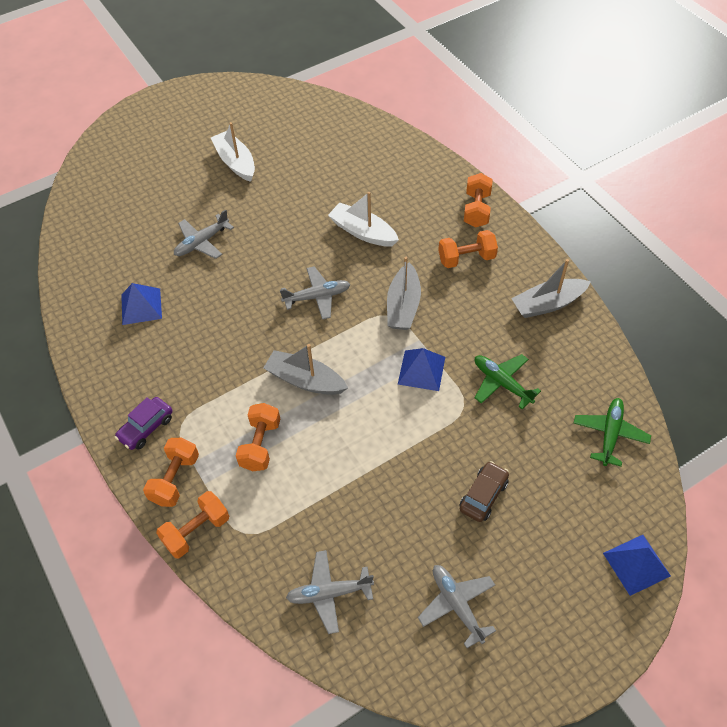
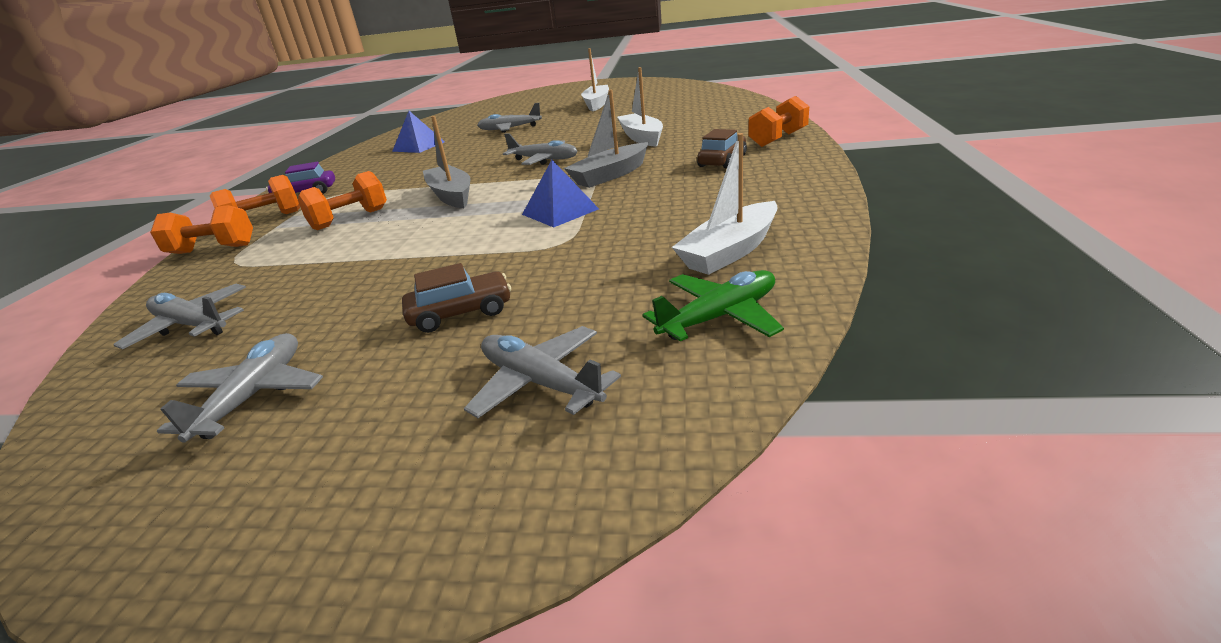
camera: 40 degrees right, 25 degrees down
orange dumbbell [438,230,498,268] -> brown car [697,129,747,169]
green plane [475,354,541,409] -> none
grey boat [511,259,591,318] -> none
blue pyramid [603,535,671,596] -> none
none -> grey plane [464,326,621,418]
none -> white boat [672,133,778,275]

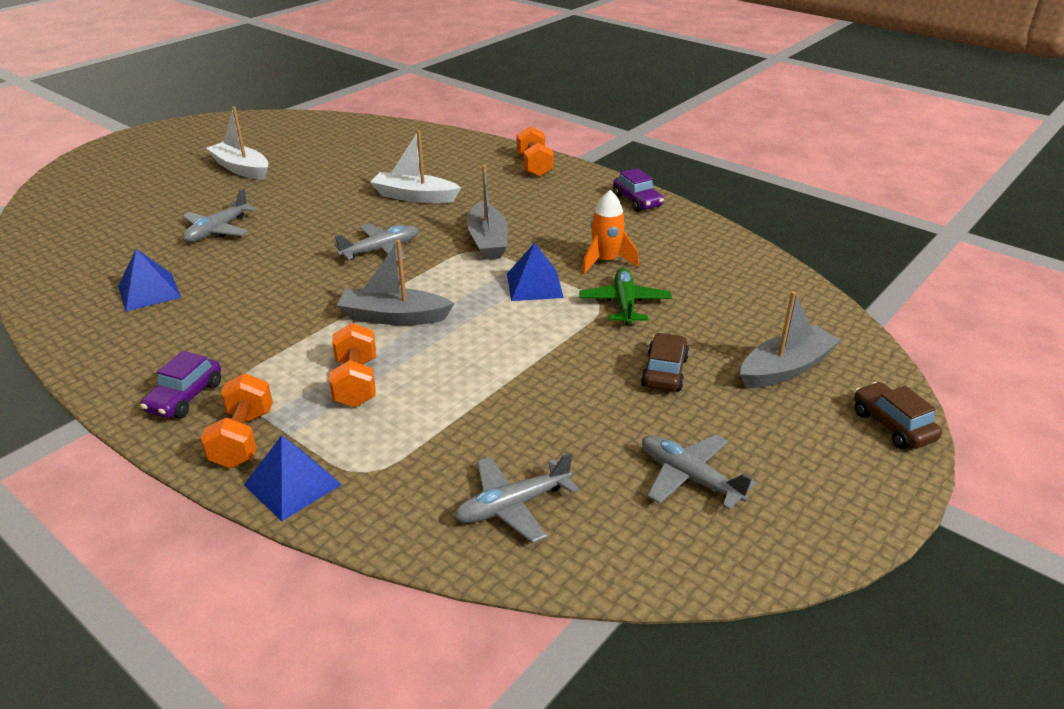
camera: 60 degrees left, 5 degrees up
orange dumbbell [150,205,253,254] -> blue pyramid [244,435,342,521]
grey plane [464,326,621,418] -> grey boat [740,291,841,388]
green plane [643,270,784,341] -> green plane moved to [579,268,672,325]
white boat [672,133,778,275] -> none
brown car [697,129,747,169] -> brown car moved to [854,382,942,449]
none -> orange rocket [582,190,639,274]
none -> purple car [613,168,664,212]

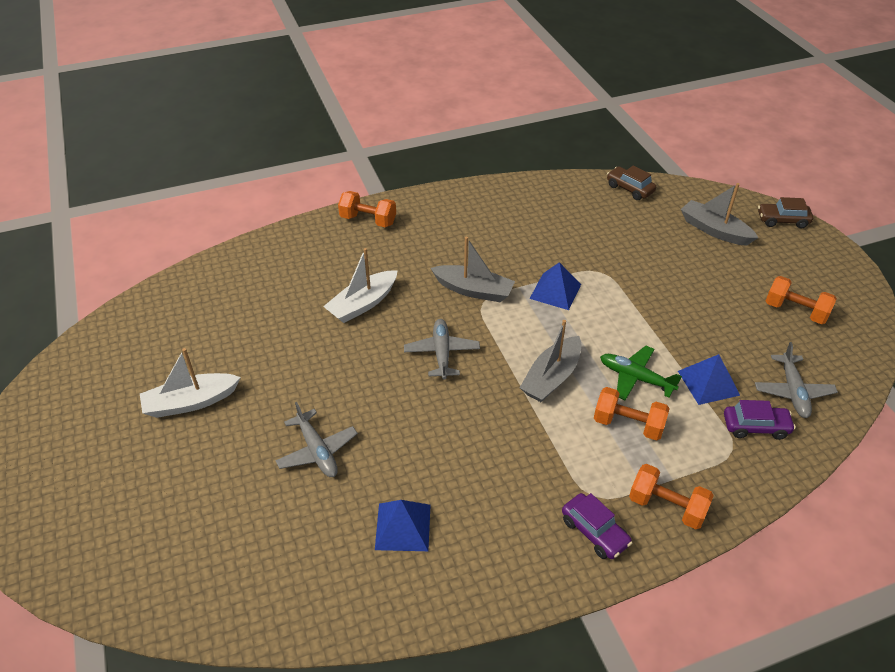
camera: 60 degrees left, 10 degrees up
blue pyramid [244,435,342,521] -> blue pyramid moved to [678,354,740,405]
green plane [579,268,672,325] -> green plane moved to [600,346,682,401]
orange rocket [582,190,639,274] -> none
purple car [613,168,664,212] -> purple car moved to [724,400,796,440]
brown car [641,333,689,391] -> brown car moved to [607,166,656,200]
grey plane [642,435,756,510] -> orange dumbbell [766,276,837,324]
grey boat [740,291,841,388] -> grey boat turned 45 degrees counterclockwise [681,183,758,246]

